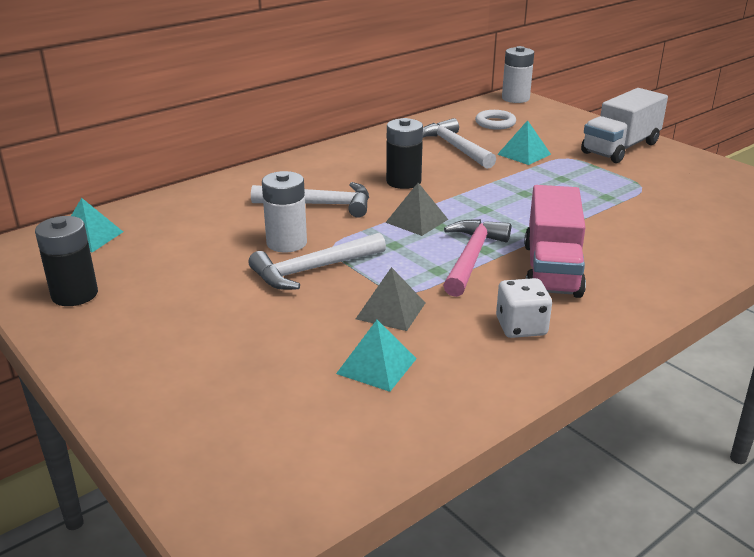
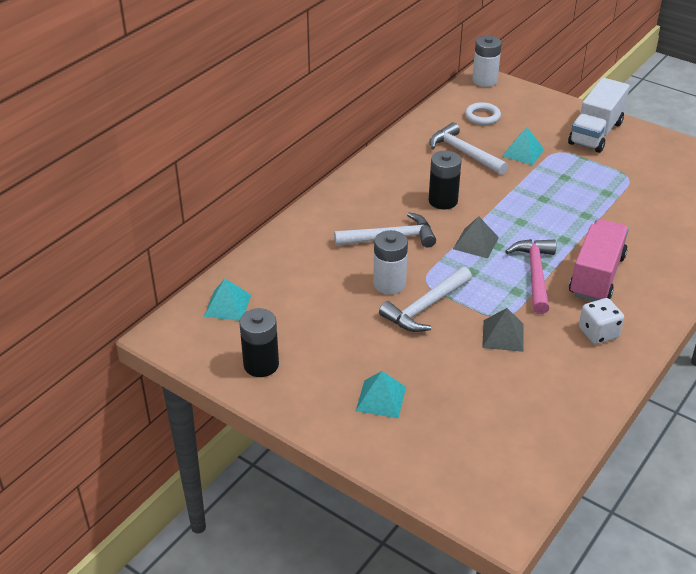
camera: 15 degrees left, 10 degrees up
turquoise pyramid [336,320,417,392] -> turquoise pyramid moved to [356,371,406,418]
pink truck [524,185,586,298] -> pink truck turned 150 degrees counterclockwise [569,219,629,301]

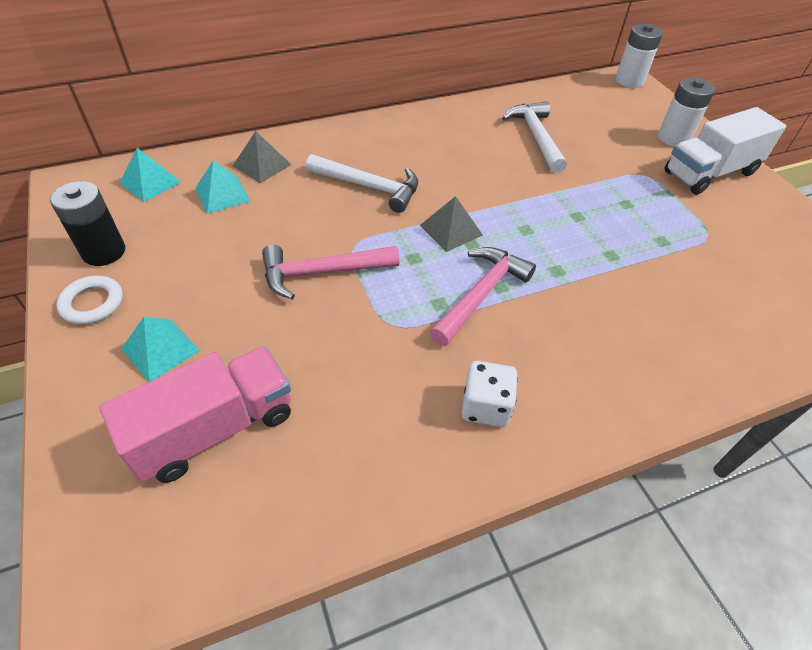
camera: 30 degrees right, 10 degrees up
white battery [373,230,408,294] -> white battery moved to [658,77,715,146]
white hammer [379,267,472,332] -> pink hammer [262,245,400,299]
black battery [429,151,462,210] -> none
white ring [465,102,501,125] -> white ring moved to [57,276,123,325]
grey pyramid [482,308,524,352] -> grey pyramid moved to [233,131,292,183]
turquoise pyramid [502,127,545,165] -> turquoise pyramid moved to [195,160,251,214]
pink truck [569,219,629,301] -> pink truck moved to [99,346,291,483]

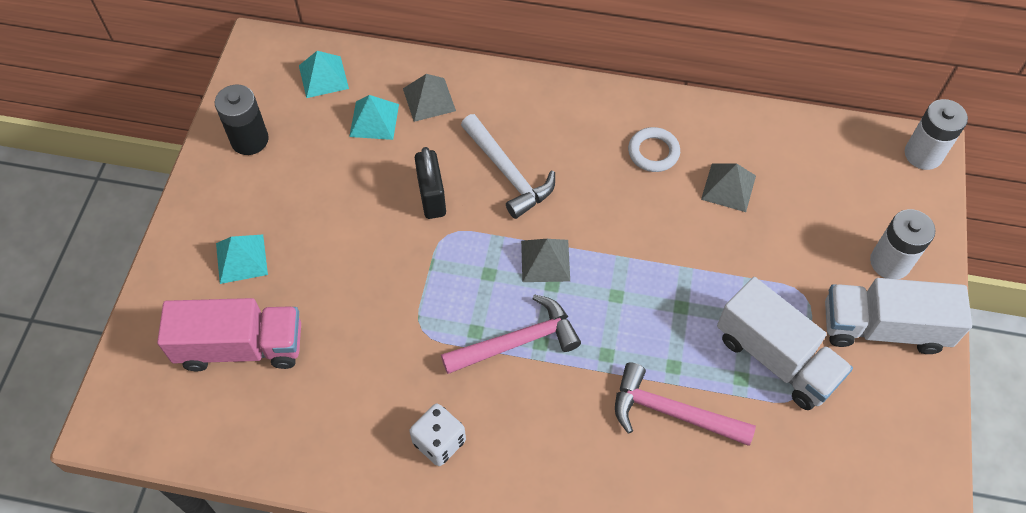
camera: 35 degrees right, 10 degrees up
white ring [57,276,123,325] -> white ring moved to [628,127,680,172]
pink hammer [262,245,400,299] -> pink hammer moved to [615,362,756,446]
white hammer [502,101,567,173] -> grey pyramid [701,163,756,212]
none -> black padlock [415,147,446,219]
none -> white truck [717,277,853,410]

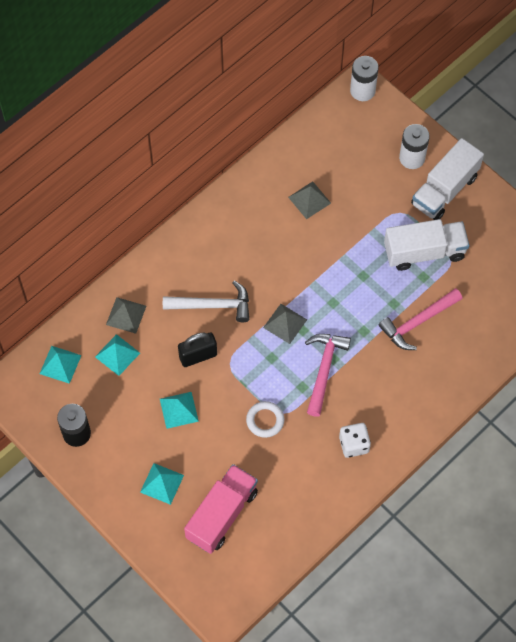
camera: 55 degrees left, 5 degrees up
black padlock [415,147,446,219] -> black padlock turned 45 degrees counterclockwise [178,332,217,367]
white ring [628,127,680,172] -> white ring moved to [246,401,284,438]
none -> turquoise pyramid [160,392,199,429]

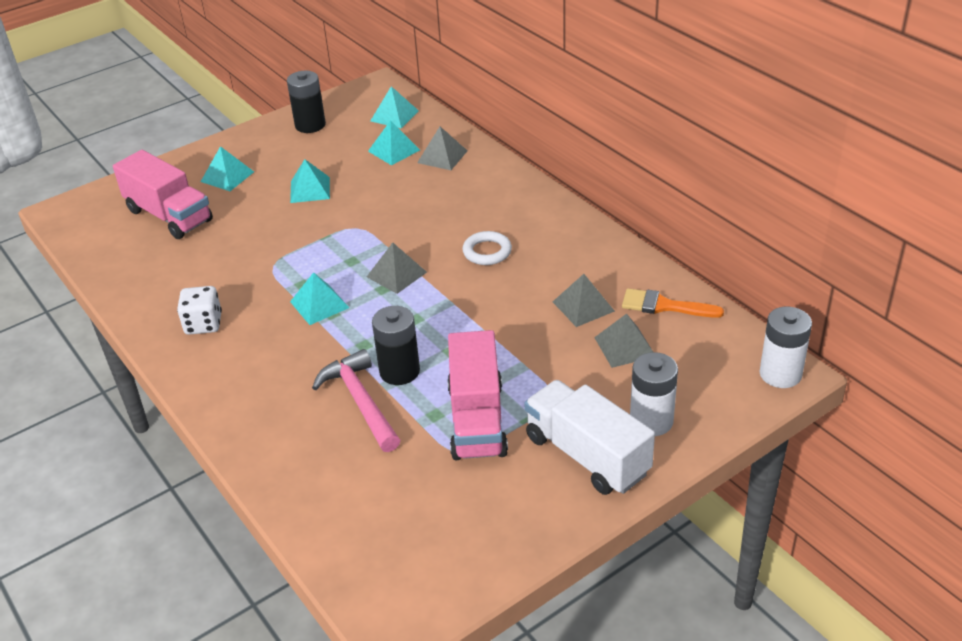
camera: 100 degrees right, 25 degrees down
white hammer [163,281,249,322] -> none
black padlock [178,332,217,367] -> none
white ring [246,401,284,438] -> white ring moved to [463,231,512,265]
pink hammer [305,334,351,417] -> turquoise pyramid [290,272,349,325]
white truck [384,219,469,271] -> pink truck [447,330,508,461]
none -> black battery [372,306,420,385]
none -> grey pyramid [594,314,653,368]
none -> orange brush [622,288,724,318]

